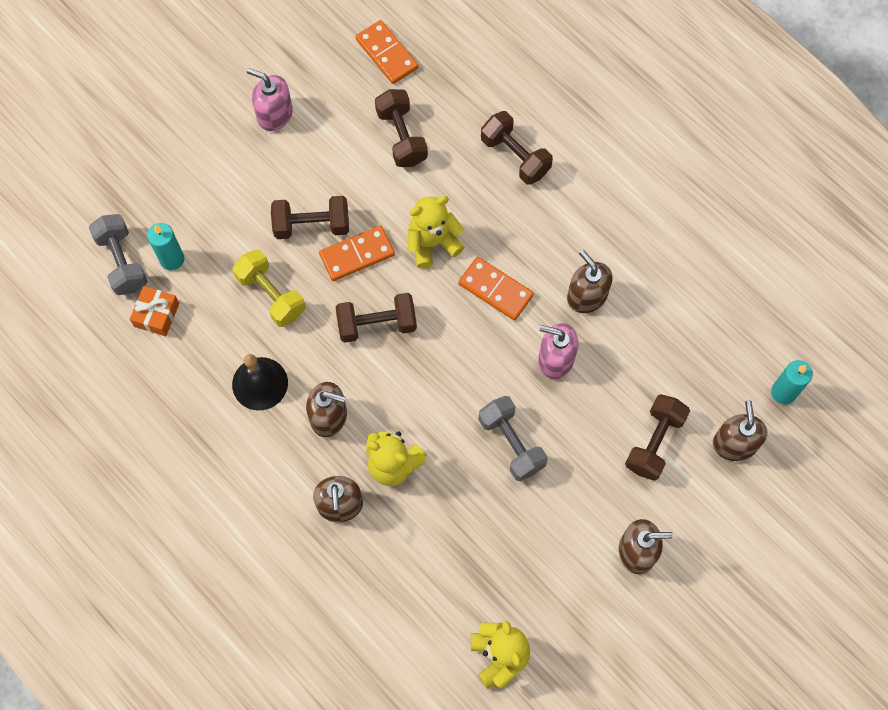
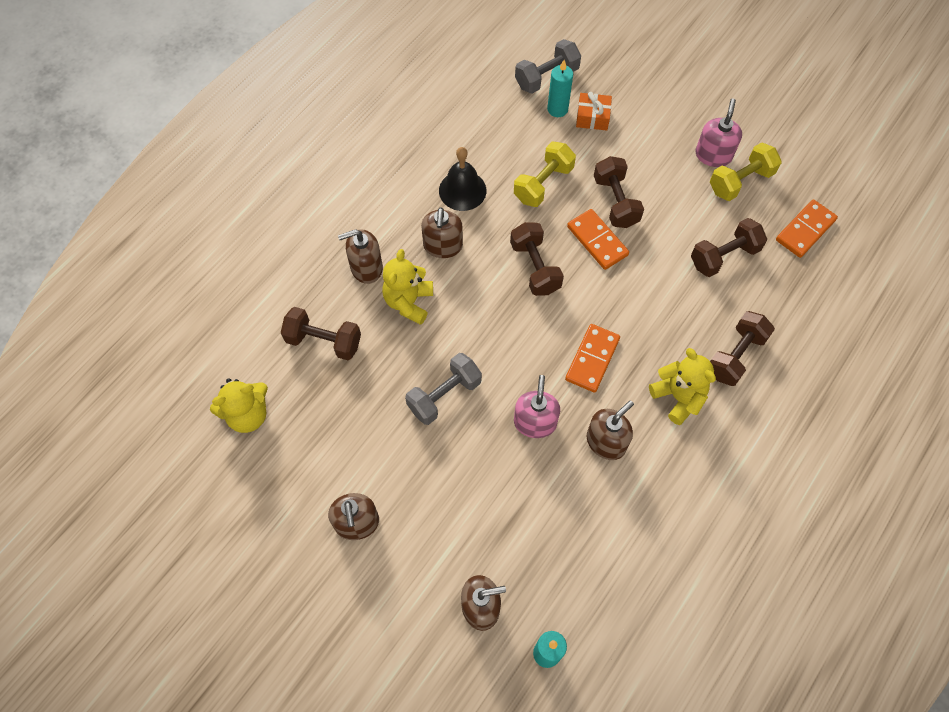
camera: 80 degrees right, 5 degrees down
orange gift [130,286,179,336] -> orange gift moved to [576,92,612,131]
yellow teddy bear [408,196,464,269] -> yellow teddy bear moved to [649,348,716,425]
brown dumbbell [625,394,690,481] -> brown dumbbell moved to [281,307,361,360]
none -> yellow dumbbell [710,142,782,201]

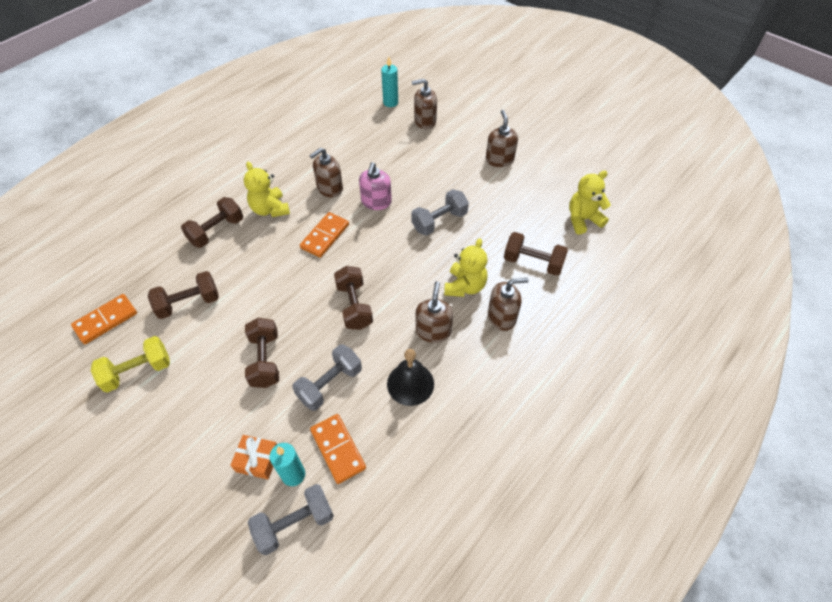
camera: 175 degrees left, 10 degrees down
yellow dumbbell [514,142,576,207] -> grey dumbbell [292,344,362,411]
orange domino [567,209,629,270] -> orange domino moved to [310,414,366,484]
pink soap dispenser [695,98,742,167] -> none

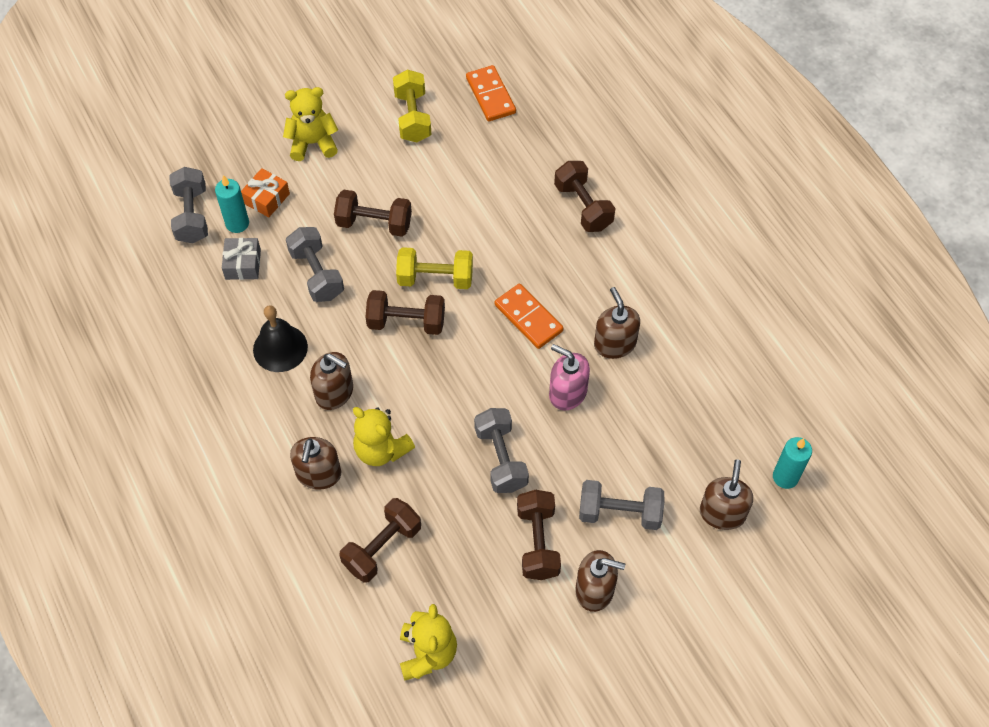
camera: 110 degrees right, 5 degrees up
brown dumbbell [148,271,219,319] -> brown dumbbell moved to [517,490,561,580]
yellow teddy bear [244,162,290,217] -> yellow teddy bear moved to [283,87,338,161]
orange domino [310,414,366,484] -> grey gift [222,238,261,280]
none -> yellow dumbbell [396,247,473,289]
none -> grey dumbbell [579,480,664,530]

